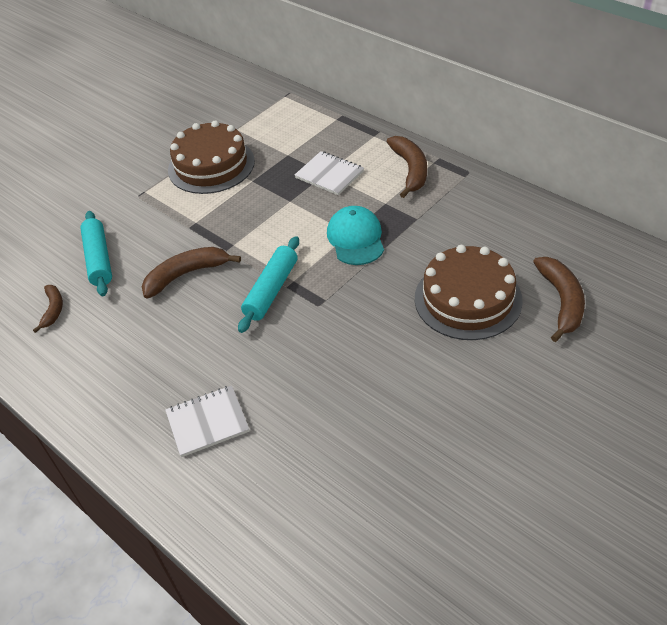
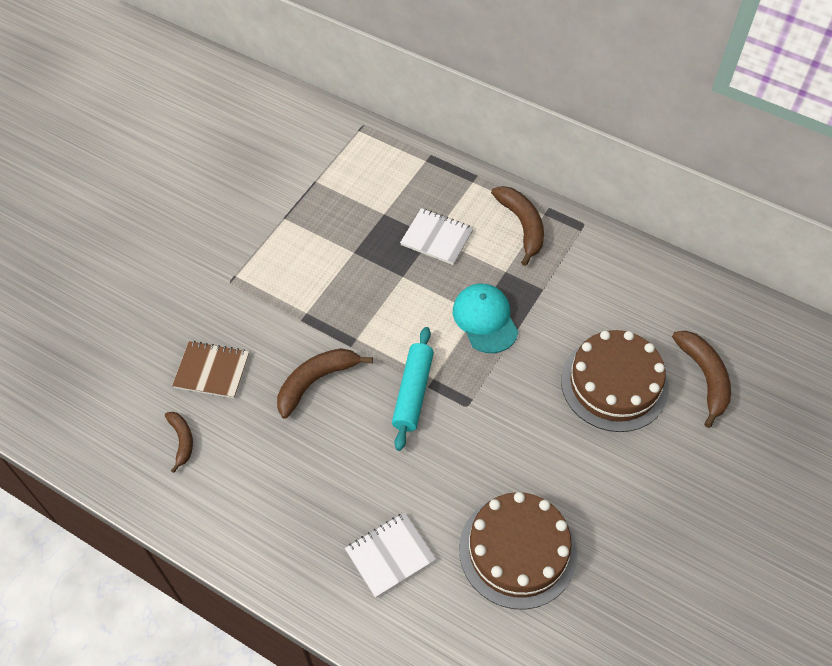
camera: 15 degrees left, 10 degrees up
turquoise rolling pin [80,211,112,296] -> brown notebook [172,341,249,399]
brown cake [168,120,255,194] -> brown cake moved to [459,492,577,610]

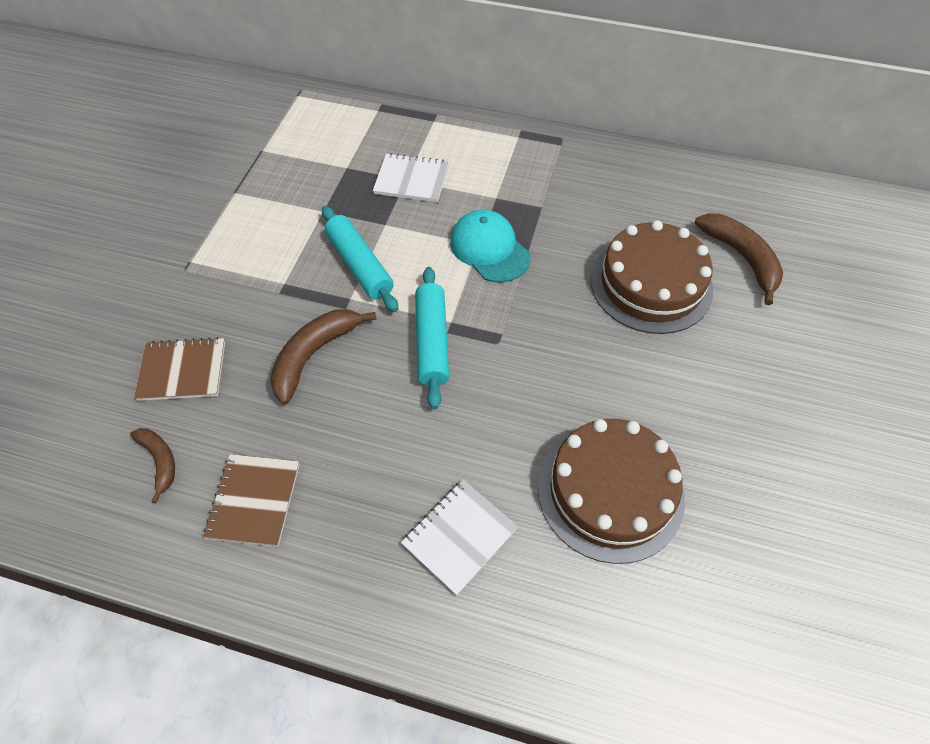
camera: 15 degrees left, 0 degrees up
brown banana [491,186,544,266] -> none
none -> brown notebook [203,454,300,547]
none -> turquoise rolling pin [322,206,398,312]

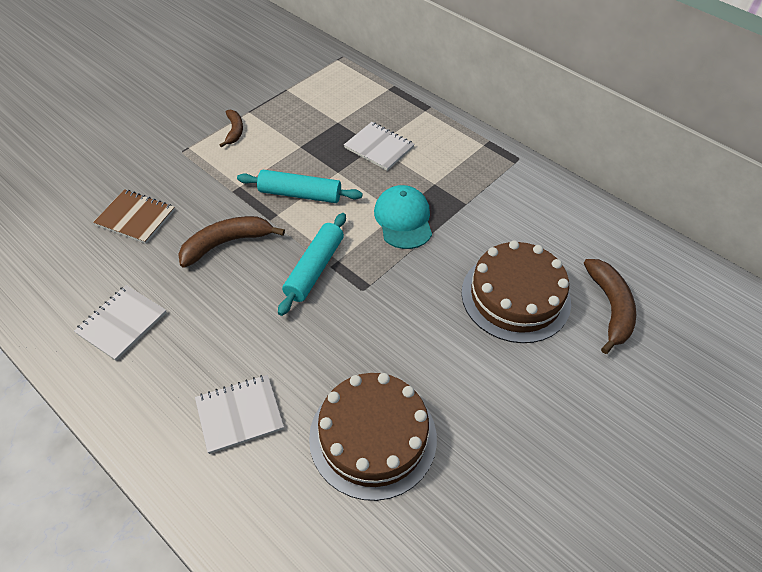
camera: 25 degrees right, 5 degrees down
brown banana [130,428,175,503] -> brown banana moved to [220,110,243,148]
brown notebook [203,454,300,547] -> white notebook [74,285,167,361]
turquoise rolling pin [322,206,398,312] -> turquoise rolling pin turned 75 degrees counterclockwise [237,170,363,203]

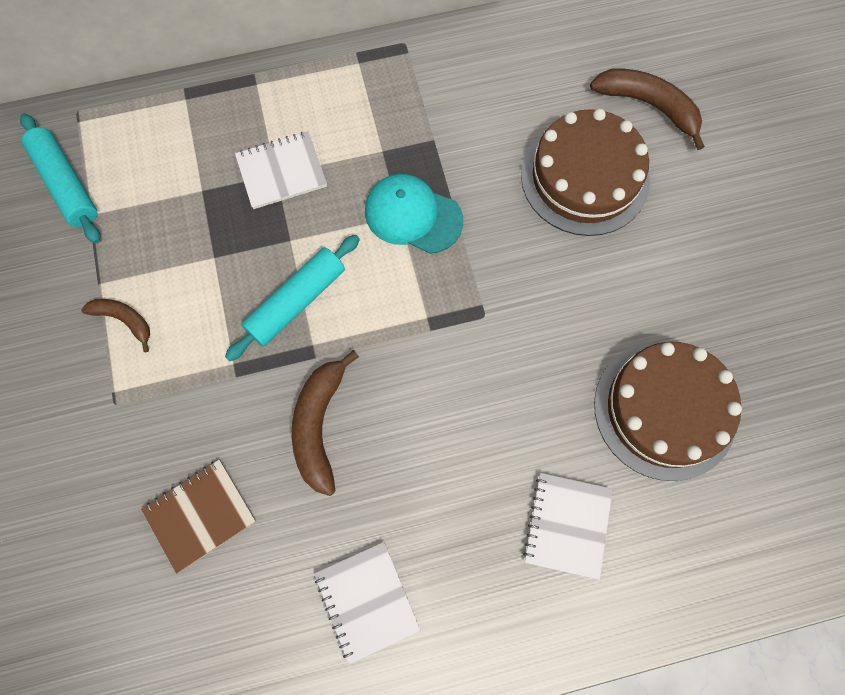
camera: 55 degrees left, 20 degrees up
turquoise rolling pin [278,213,346,316] -> turquoise rolling pin moved to [20,113,100,244]

